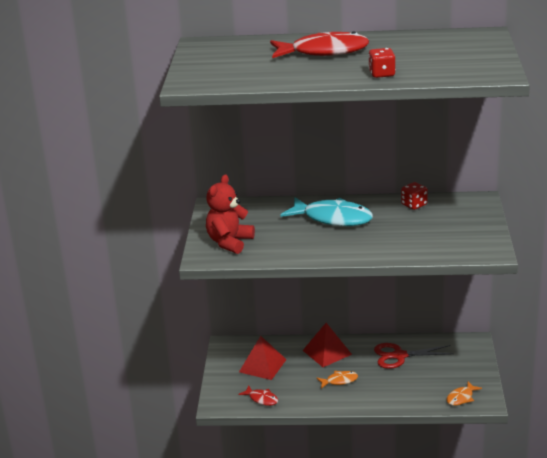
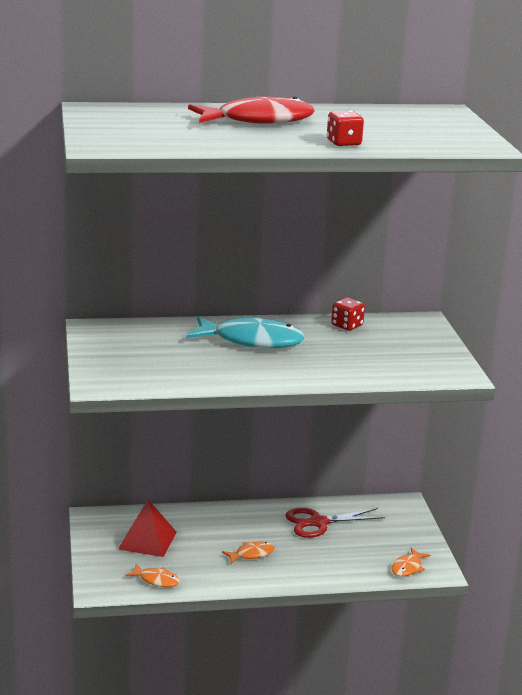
camera: 15 degrees left, 5 degrees down
red teddy bear [206,174,255,254] -> none
red fish [238,385,278,406] -> orange fish [125,564,180,587]
red pyramid [303,323,352,367] -> none

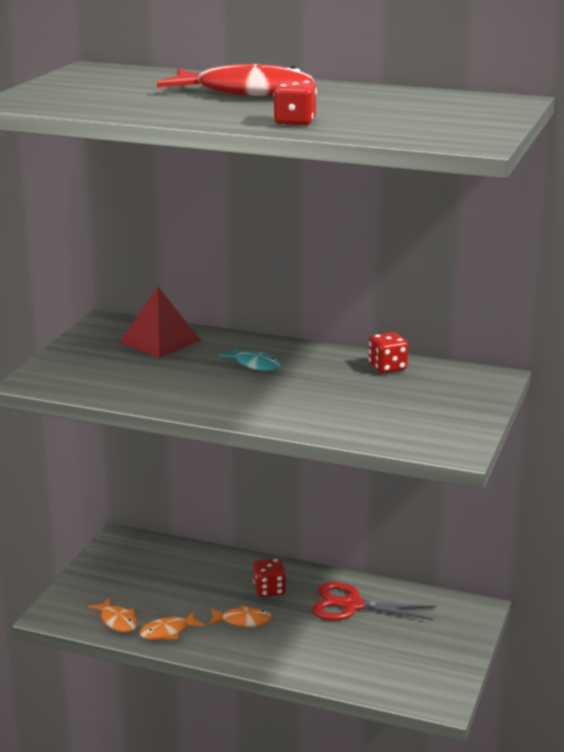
camera: 30 degrees right, 0 degrees up
red pyramid [118,500,177,557] -> red pyramid moved to [120,287,201,358]
turquoise fish [186,316,305,348] -> turquoise fish [219,347,281,371], size x0.48
orange fish [391,547,430,577] -> orange fish moved to [140,611,204,640]
none -> red dice [253,558,286,597]

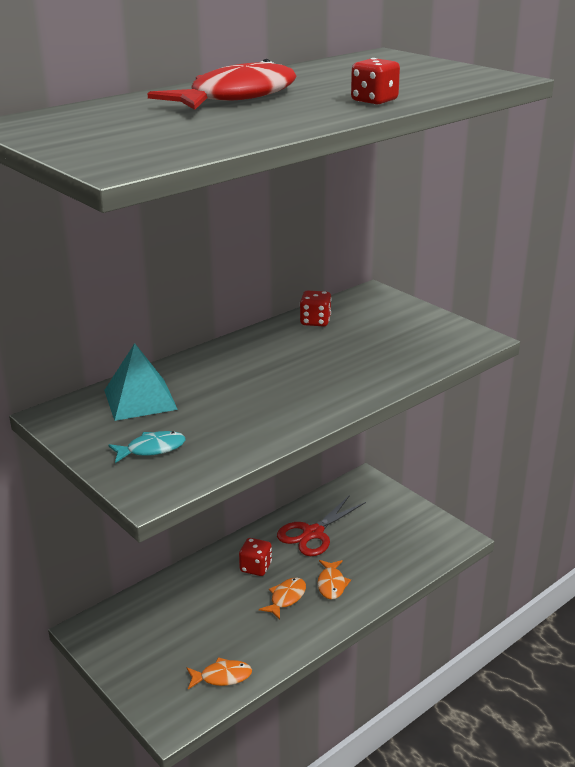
camera: 60 degrees left, 5 degrees up
red pyramid [120,287,201,358] -> turquoise pyramid [104,343,178,421]
orange fish [140,611,204,640] -> orange fish moved to [317,560,351,600]
turquoise fish [219,347,281,371] -> turquoise fish moved to [108,431,185,463]

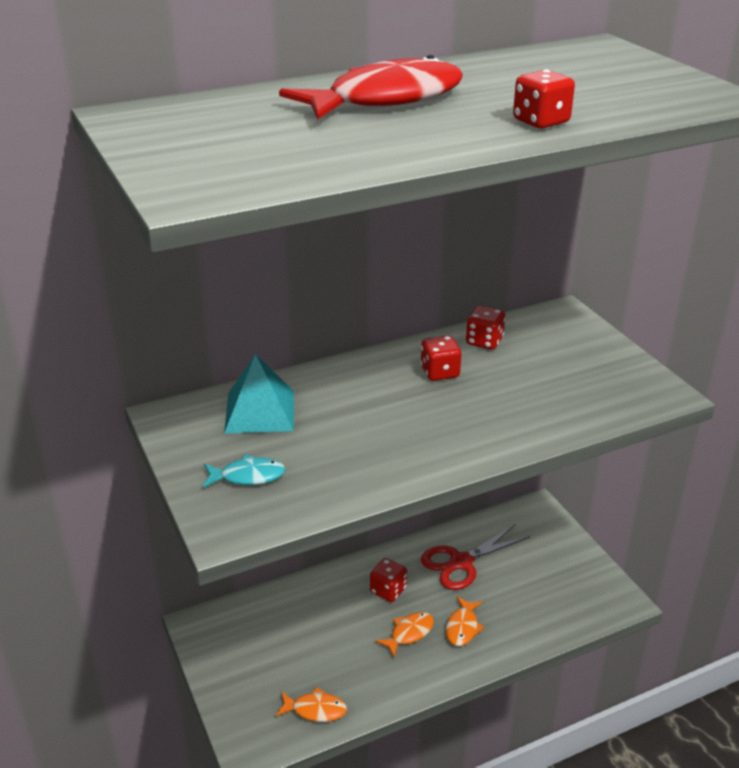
camera: 15 degrees right, 5 degrees up
none -> red dice [421,335,461,381]

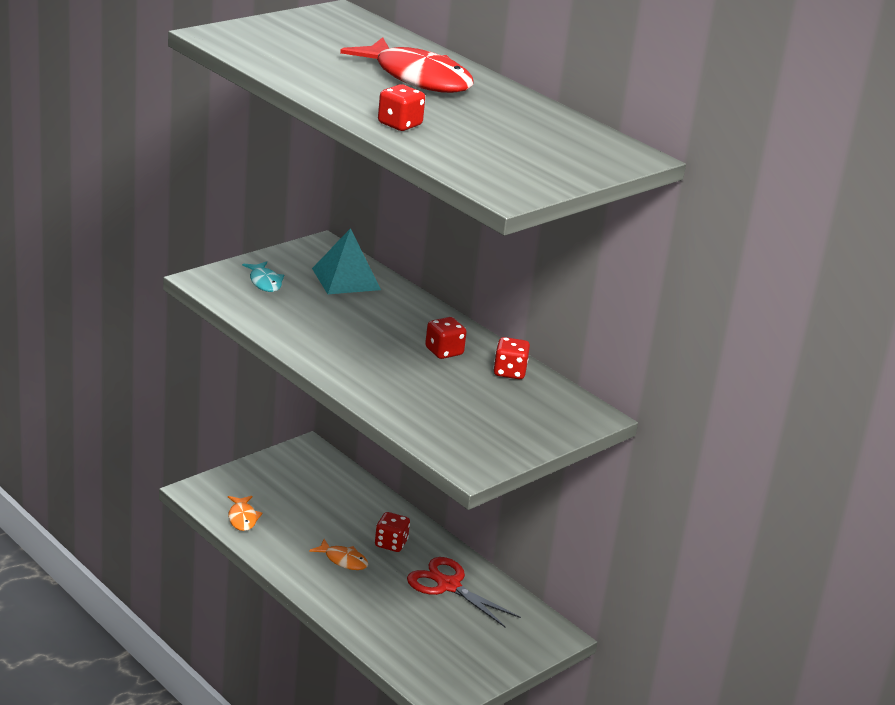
camera: 70 degrees right, 5 degrees down
orange fish [446,596,485,646] -> none

